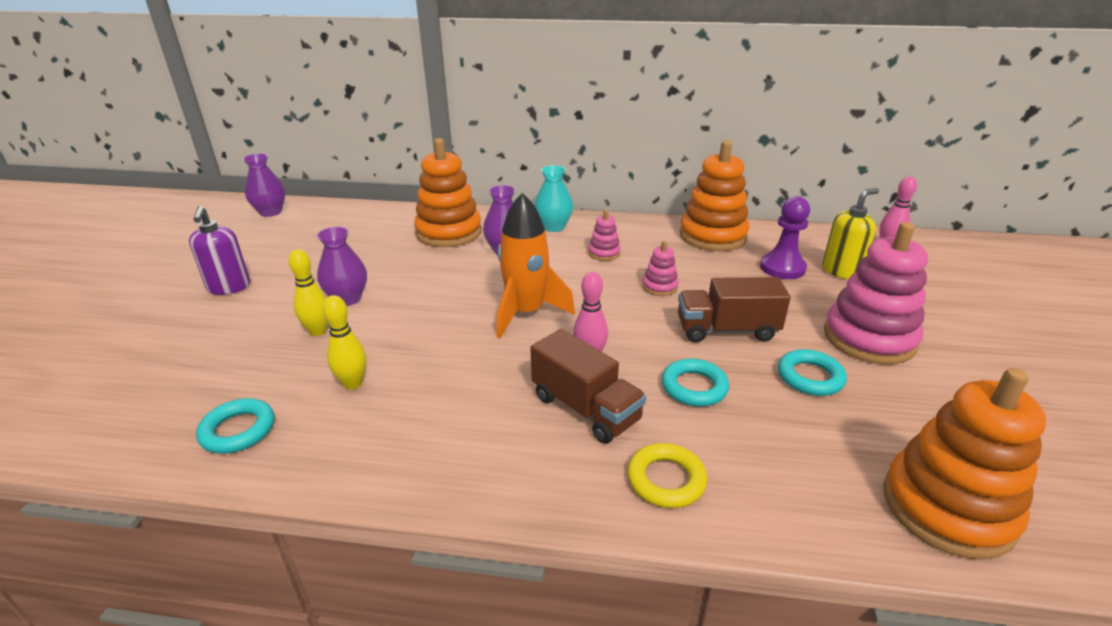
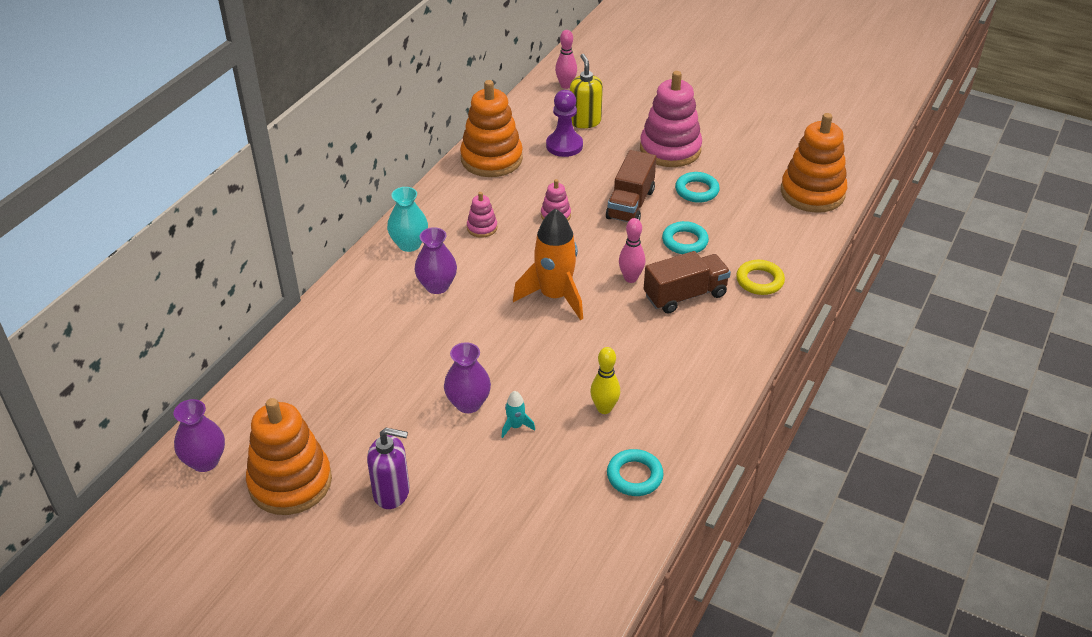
camera: 70 degrees left, 10 degrees up
yellow bowling pin [288,249,328,336] -> turquoise rocket [501,391,535,438]
orange stacking toy [414,138,482,247] -> orange stacking toy moved to [246,398,332,515]

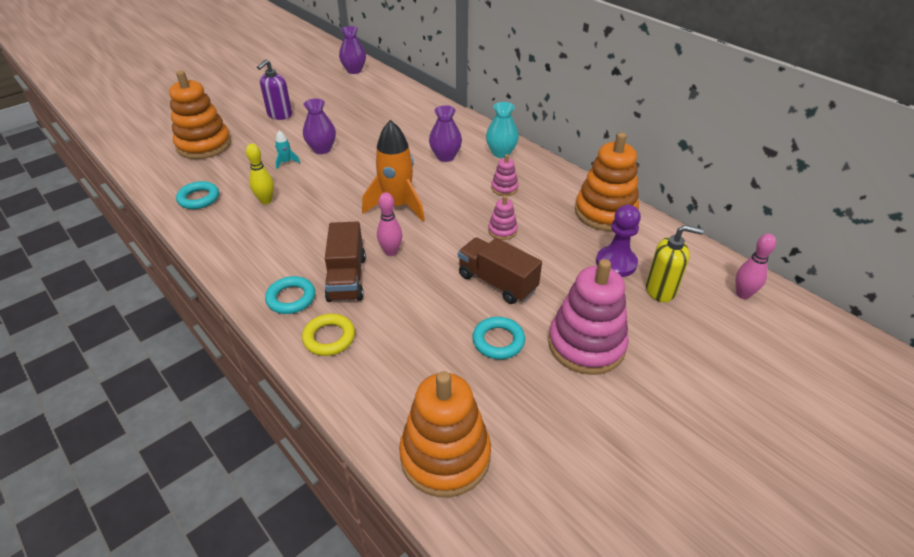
camera: 110 degrees right, 0 degrees up
orange stacking toy [246,398,332,515] -> orange stacking toy moved to [169,70,231,159]
turquoise ring [662,221,709,254] -> turquoise ring moved to [265,276,315,314]

